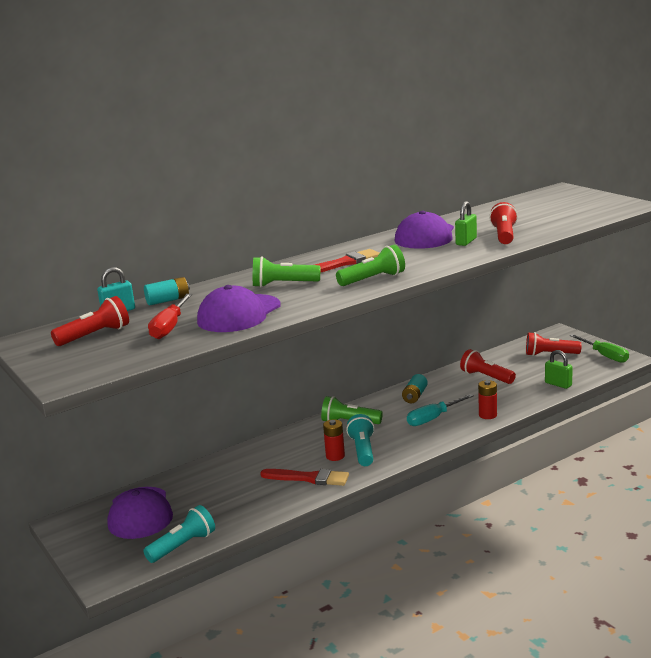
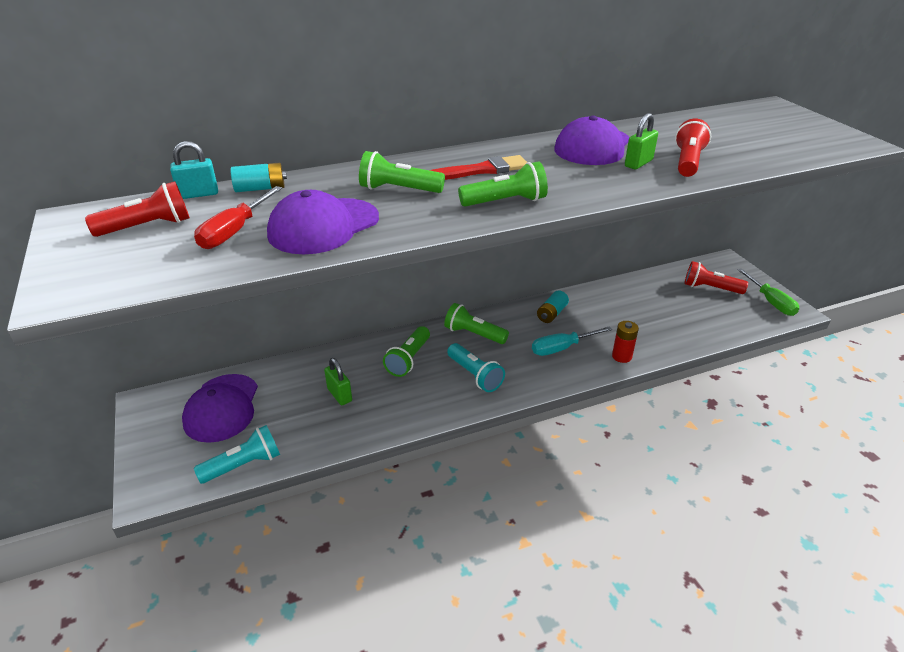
camera: 10 degrees right, 15 degrees up
red brush [260,469,349,486] -> none
red battery [323,419,345,461] -> none
turquoise flashlight [346,414,374,466] -> turquoise flashlight turned 135 degrees clockwise [447,343,505,392]
red flashlight [460,349,516,384] -> none
green padlock [545,350,573,389] -> green padlock moved to [324,358,352,405]
none -> green flashlight [383,326,430,377]

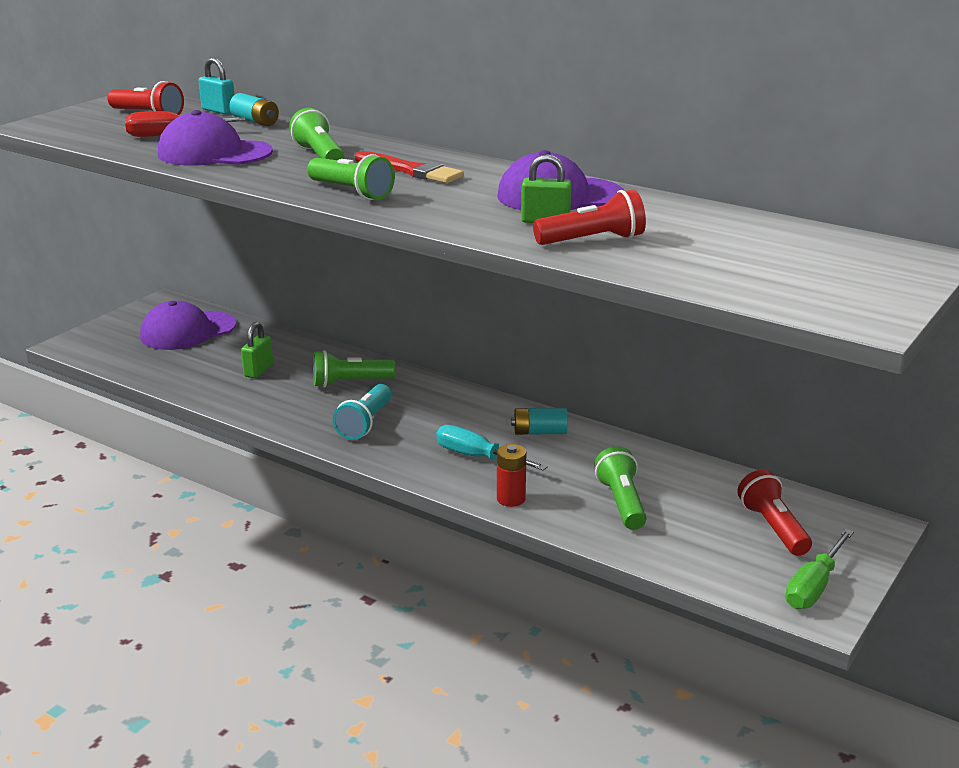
camera: 55 degrees right, 10 degrees down
turquoise flashlight [194,425,280,484] -> none
green flashlight [444,303,509,344] -> green flashlight moved to [594,446,647,530]

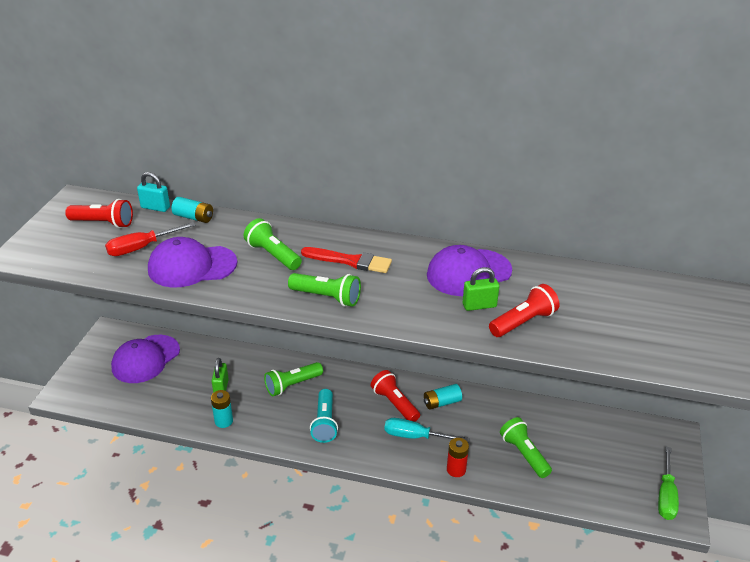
camera: 20 degrees left, 10 degrees up
red flashlight [737,470,812,556] -> red flashlight moved to [371,370,420,422]
none -> turquoise battery [211,390,233,428]

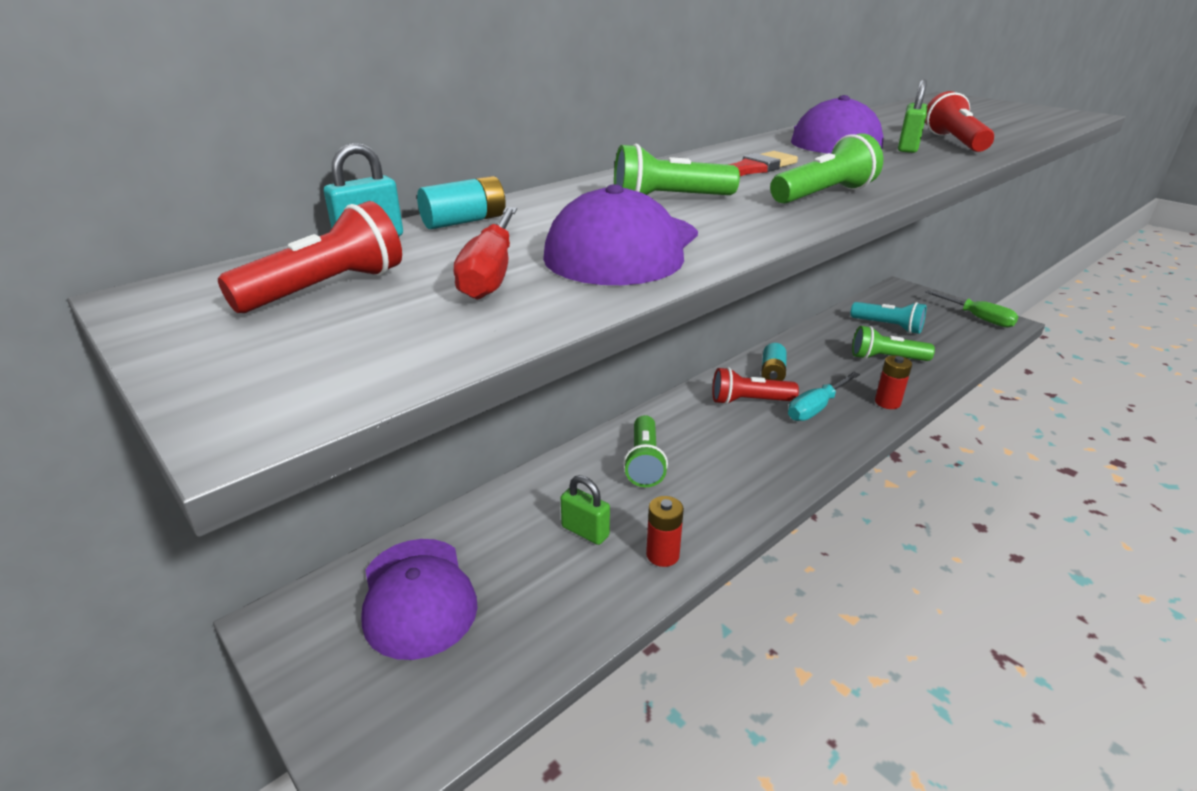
camera: 55 degrees left, 5 degrees down
turquoise battery [211,390,233,428] -> red battery [646,496,684,567]
turquoise flashlight [310,389,338,443] -> turquoise flashlight moved to [850,302,927,334]

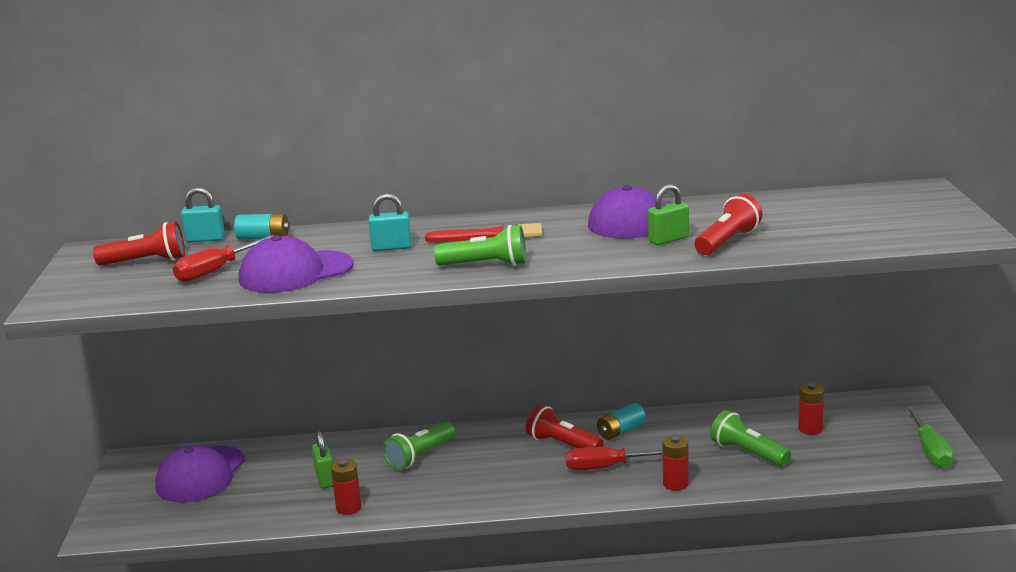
camera: 40 degrees right, 10 degrees down
green flashlight [614,143,740,195] -> turquoise padlock [369,193,411,251]
turquoise screwdriver [788,372,860,421] -> red screwdriver [565,447,663,470]
turquoise flashlight [850,302,927,334] -> red battery [798,383,824,435]

